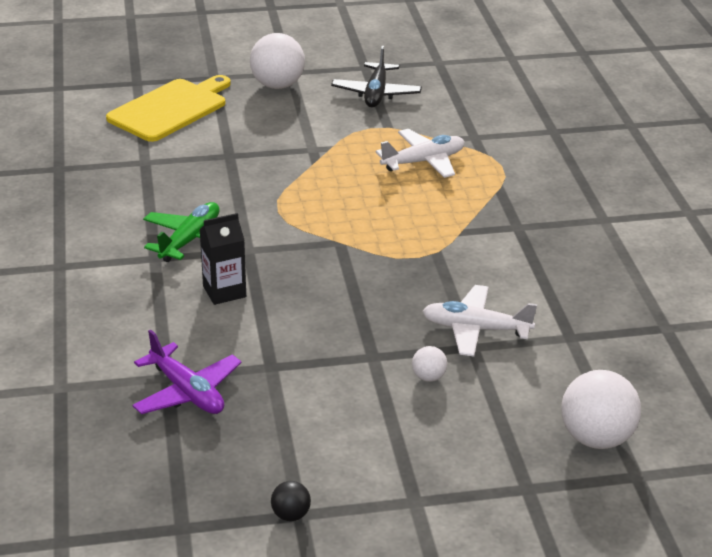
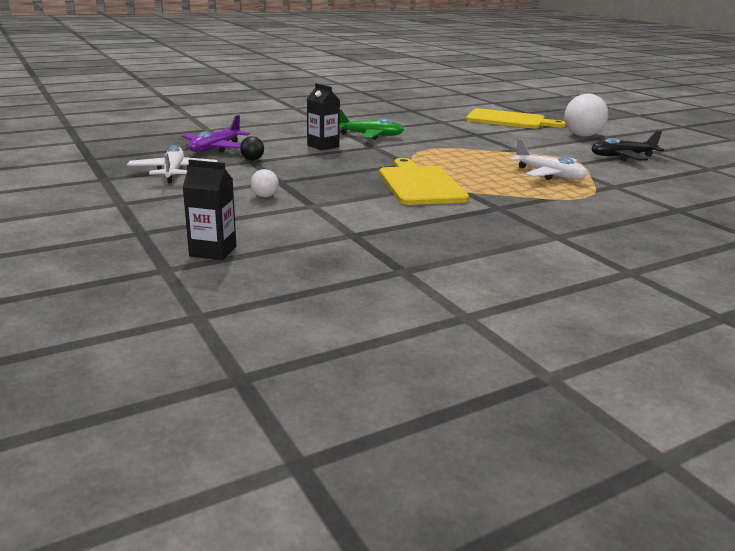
camera: 70 degrees right, 10 degrees down
black ball [271,481,311,521] -> black ball moved to [240,136,264,160]
white plane [422,285,537,357] -> white plane moved to [127,145,217,183]
white ball [561,370,641,449] -> black carton [183,160,236,260]
none -> yellow cutting board [379,158,469,205]

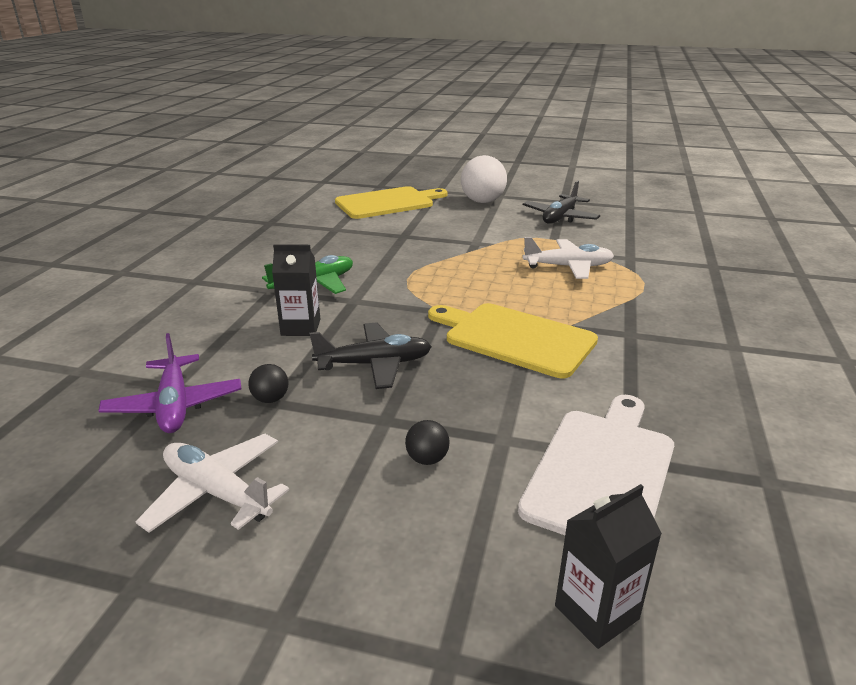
camera: 45 degrees left, 5 degrees up
white ball [251,169,279,197] -> black ball [405,420,450,465]
none -> black plane [310,322,432,389]
none -> white cutting board [518,395,674,535]

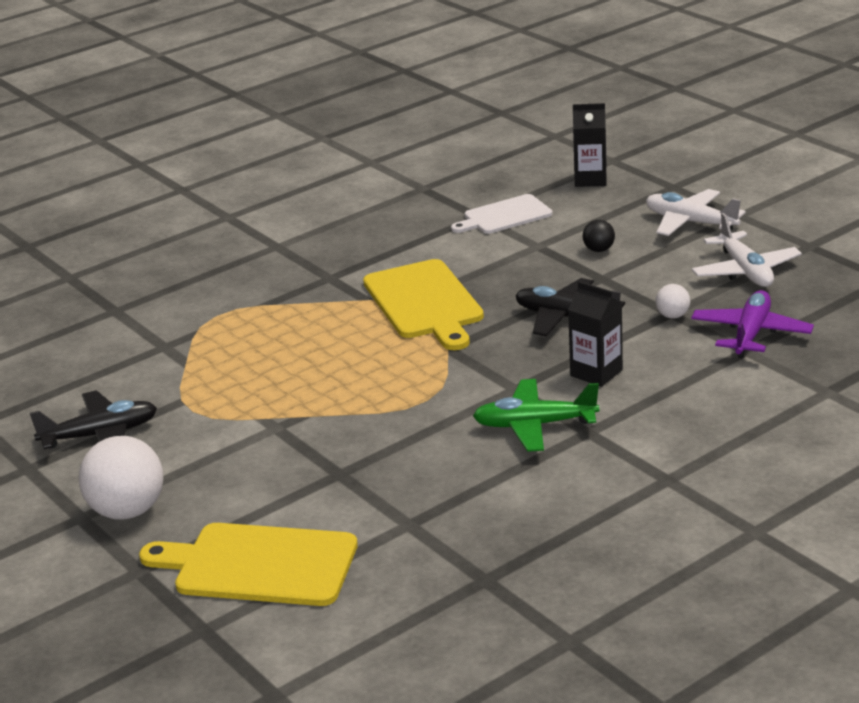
camera: 140 degrees left, 0 degrees up
black ball [248,364,288,403] -> white ball [655,284,690,319]
white cutting board [518,395,674,535] -> white cutting board [451,194,553,234], size x0.64
white plane [523,237,614,279] -> white plane moved to [646,189,746,236]

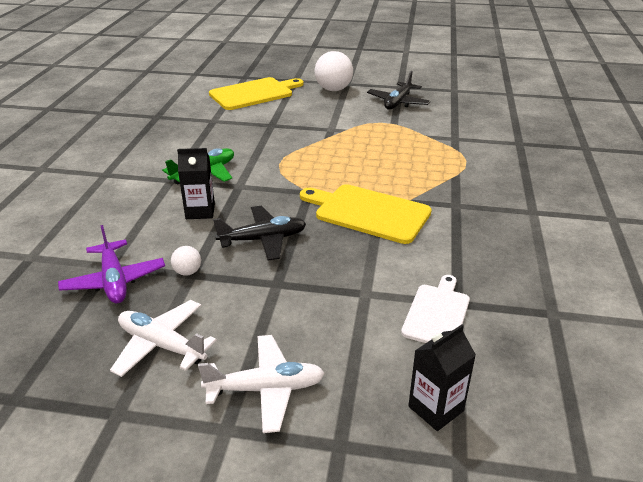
camera: 135 degrees right, 5 degrees up
black ball [583,220,615,252] -> none

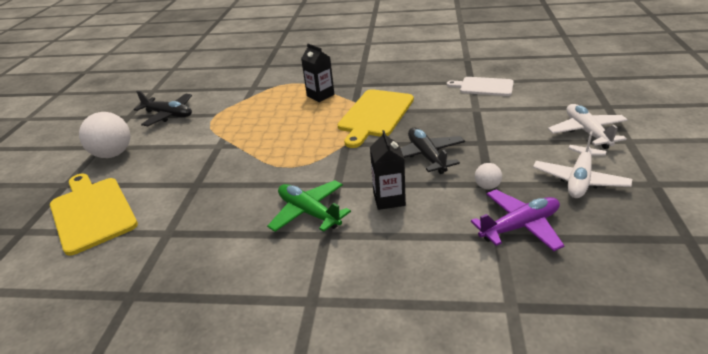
camera: 90 degrees left, 0 degrees up
black carton [408,324,476,431] -> black carton moved to [301,44,335,102]

